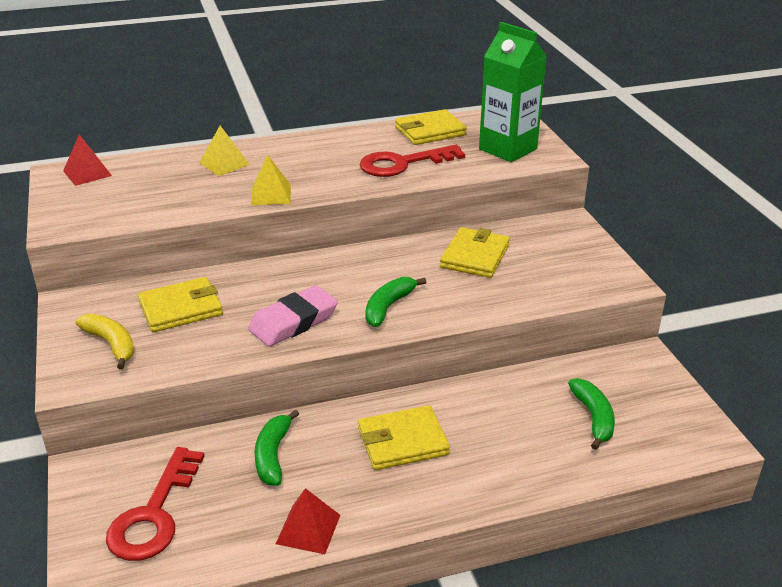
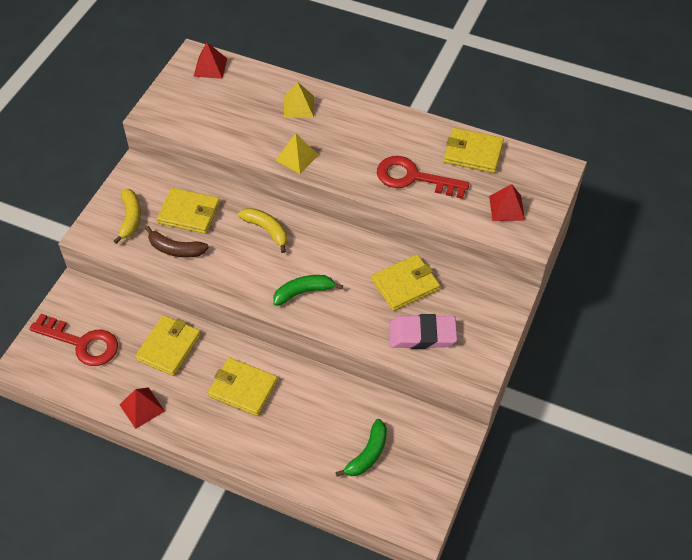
camera: 40 degrees right, 20 degrees up
red key [106,447,205,561] -> red key turned 120 degrees counterclockwise [29,314,118,366]
pink eraser [248,285,338,347] -> pink eraser moved to [389,314,457,349]
green banana [254,409,299,486] -> yellow wallet [135,315,201,376]
green carton [479,22,547,162] -> red pyramid [489,184,525,221]
none -> brown banana [145,226,209,257]
none -> yellow banana [238,208,287,253]

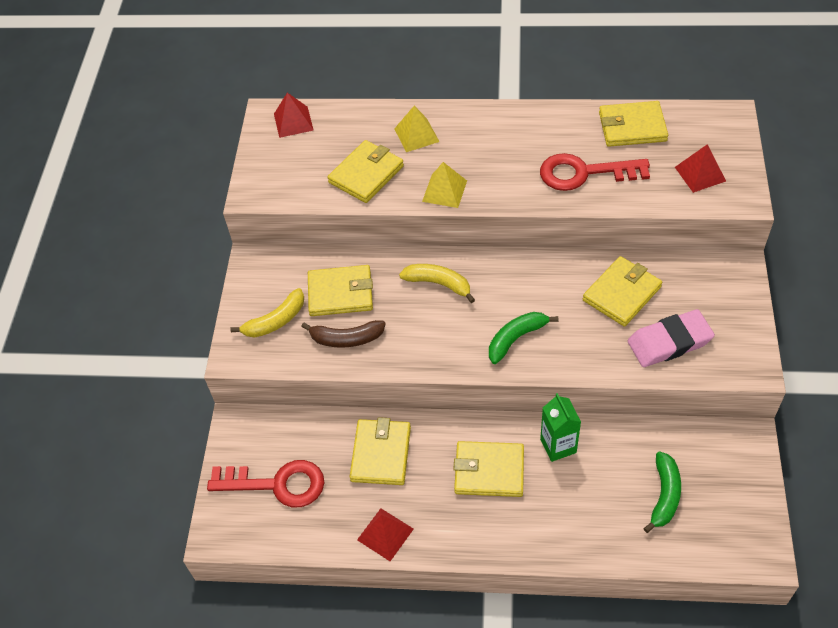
camera: 15 degrees left, 0 degrees up
yellow banana [114,189,141,244] -> yellow banana turned 75 degrees clockwise [230,288,304,337]
none -> yellow wallet [327,140,404,203]
none -> green carton [540,393,581,462]

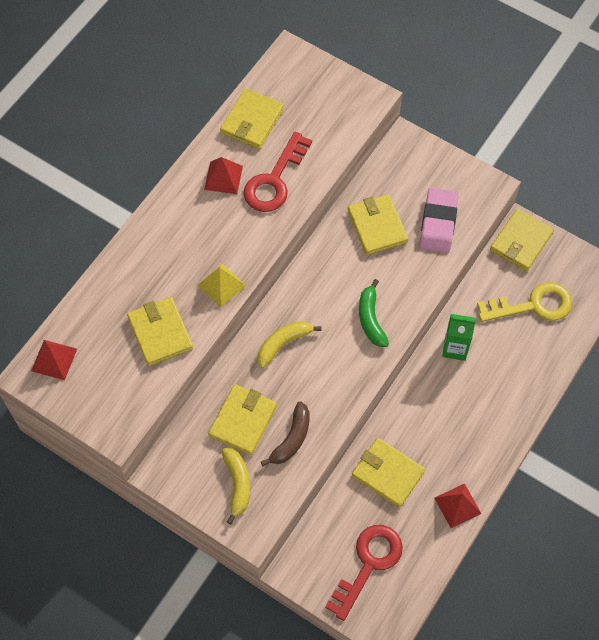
camera: 65 degrees left, 10 degrees up
yellow pyramid [394,106,440,152] -> none
yellow wallet [453,441,524,497] -> yellow wallet moved to [490,209,554,271]
green banana [643,452,681,533] -> yellow key [477,282,573,322]
red pyramid [675,144,726,193] -> red pyramid moved to [204,157,243,194]

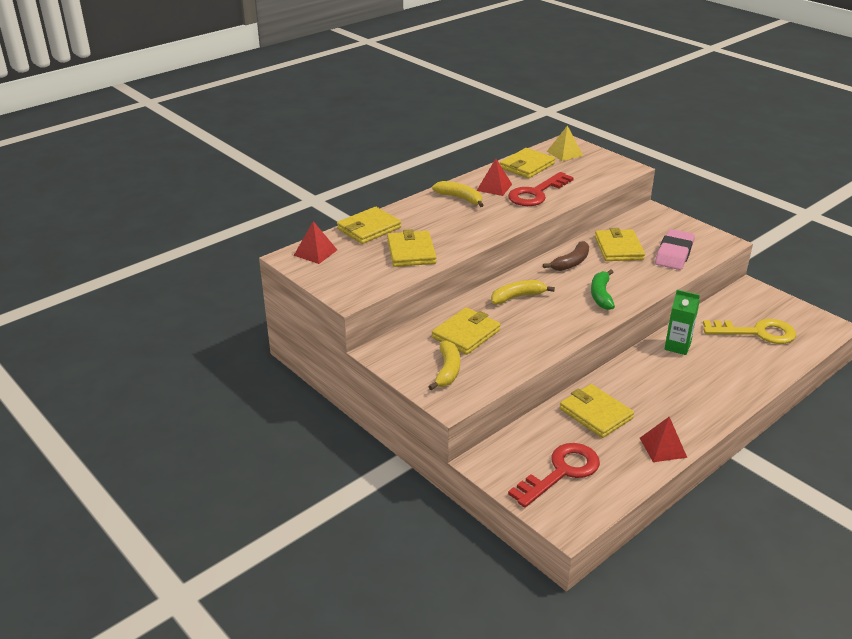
camera: 15 degrees right, 30 degrees down
yellow pyramid [197,264,246,307] -> yellow pyramid moved to [547,126,583,161]
brown banana [261,401,309,466] -> brown banana moved to [543,241,589,271]
yellow wallet [490,209,554,271] -> yellow wallet moved to [337,207,401,244]
none -> yellow banana [432,181,483,207]

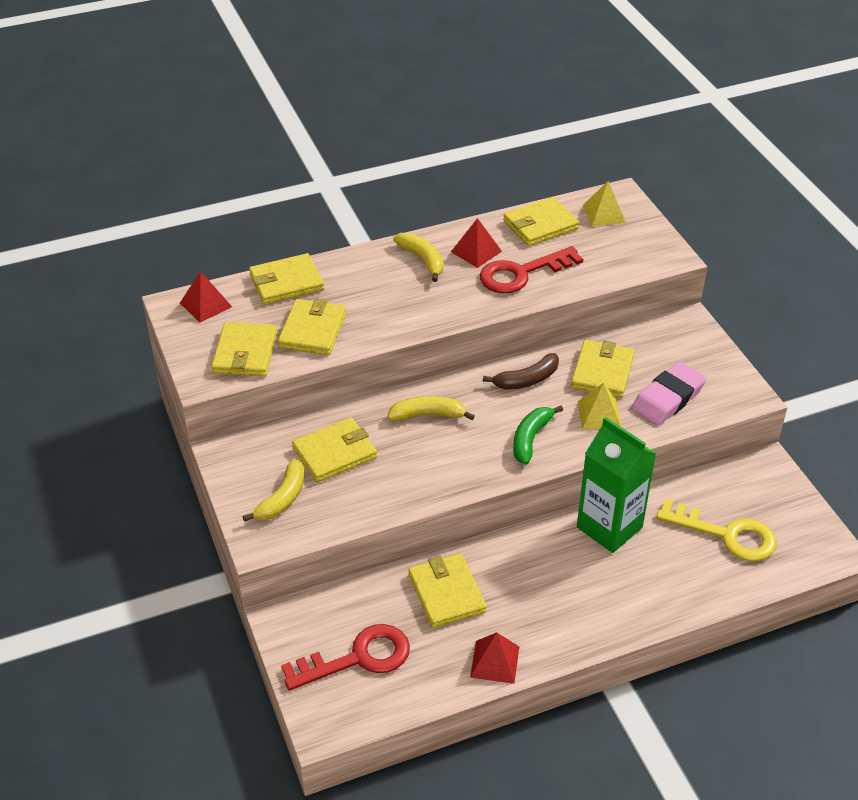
camera: 20 degrees right, 10 degrees up
green carton [664,290,700,355] -> green carton [577,417,656,553], size x1.67
none -> yellow wallet [211,322,277,377]
none -> yellow pyramid [578,383,621,430]

